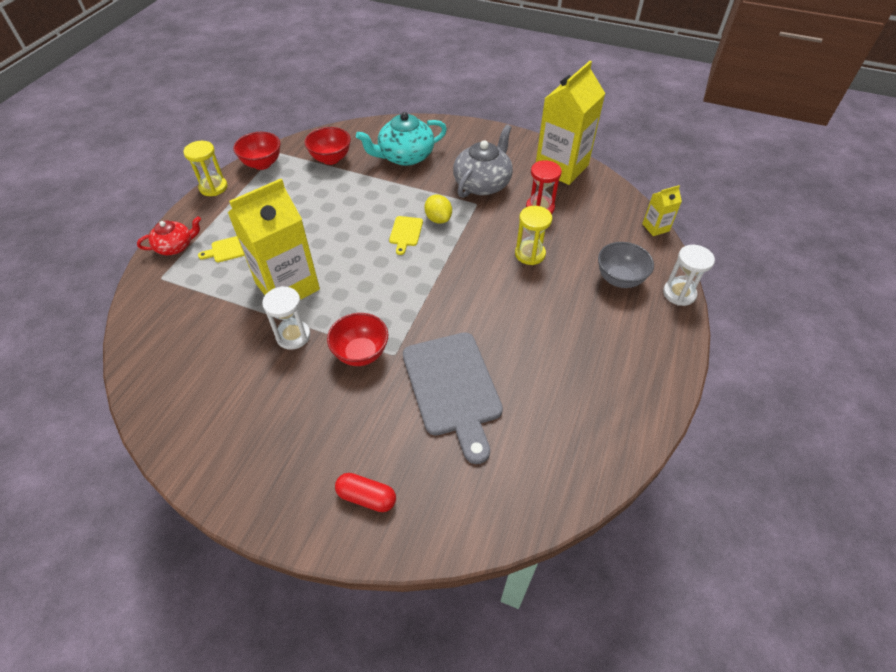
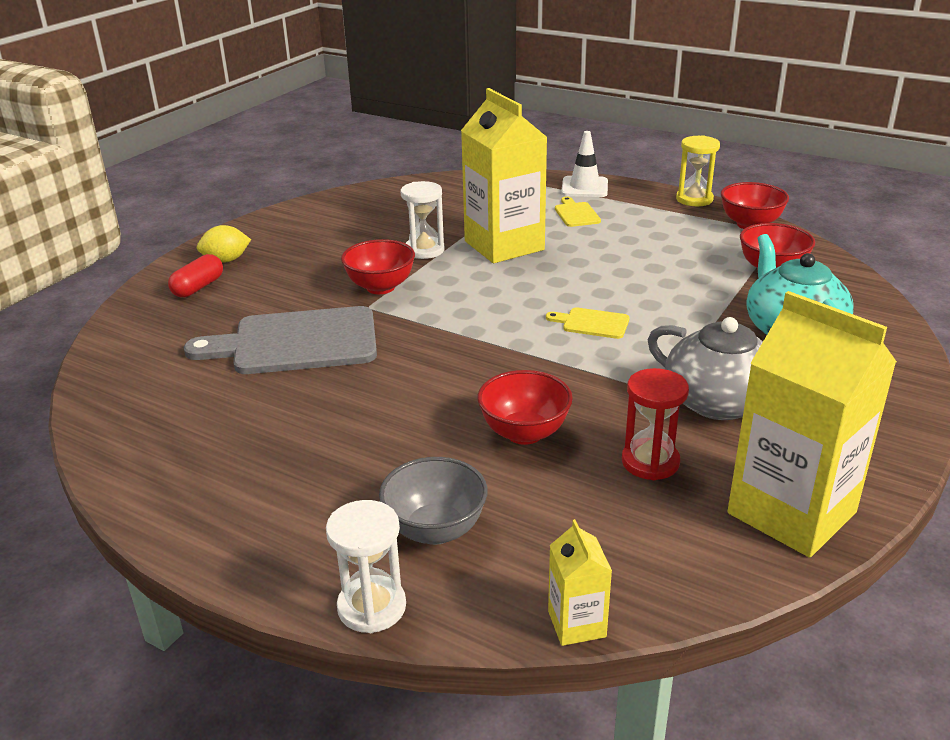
camera: 100 degrees right, 20 degrees down
red teapot [137,217,201,255] -> white traffic cone [561,131,608,197]
yellow lemon [425,194,452,224] -> yellow lemon moved to [197,225,251,263]
yellow hourglass [515,206,552,265] -> red bowl [477,370,573,445]

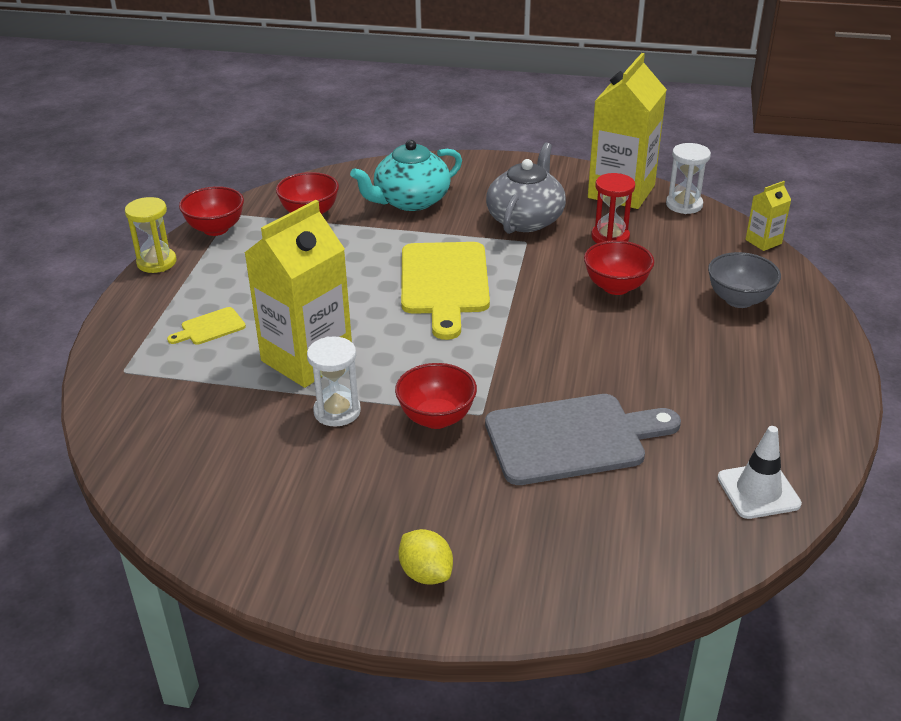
camera: 110 degrees left, 5 degrees up
red capsule [168,254,223,297] -> none
grey cutting board [184,306,377,374] -> grey cutting board turned 75 degrees counterclockwise [485,394,681,485]
white hourglass [326,500,406,633] -> white hourglass moved to [666,143,711,214]
yellow cutting board [546,308,630,339] -> yellow cutting board [401,242,490,340], size x2.24
white traffic cone [561,131,608,197] -> white traffic cone moved to [717,426,802,519]

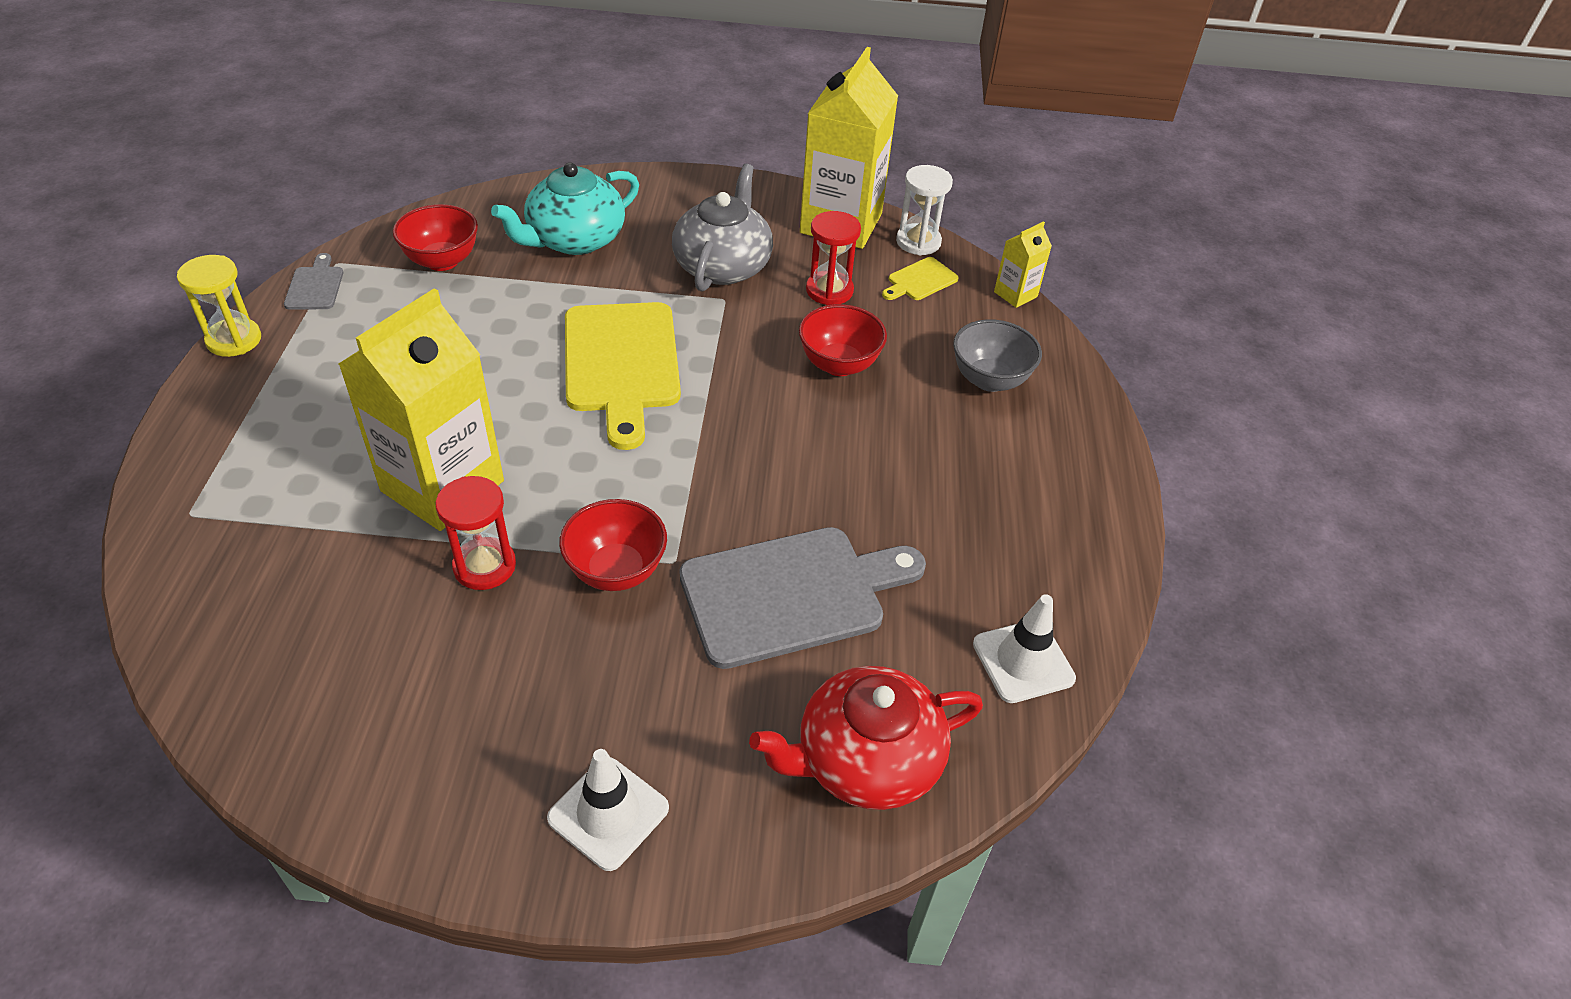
camera: 10 degrees left, 10 degrees up
yellow cutting board [167,307,246,345] -> yellow cutting board moved to [882,257,959,300]
red bowl [179,186,244,236] -> grey cutting board [284,253,343,310]
white hourglass [307,337,361,427] -> red hourglass [435,476,516,590]
yellow lemon [399,529,453,585] -> white traffic cone [547,749,669,871]
none -> red teapot [749,666,983,810]

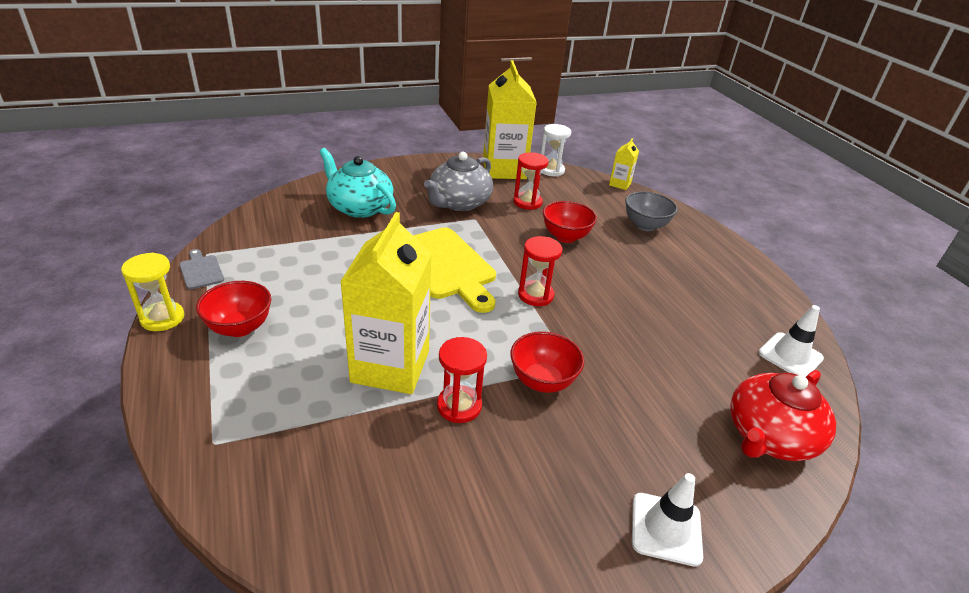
camera: 25 degrees left, 10 degrees down
red bowl [393,204,478,271] -> red bowl moved to [196,281,271,337]
turquoise teapot [491,163,639,255] -> turquoise teapot turned 105 degrees clockwise [319,148,396,218]
grey teapot [672,164,773,292] -> grey teapot turned 135 degrees counterclockwise [424,152,493,211]
grey cutting board [679,527,926,669] -> none
yellow cutting board [882,257,959,300] -> none
none -> red hourglass [518,236,562,306]

